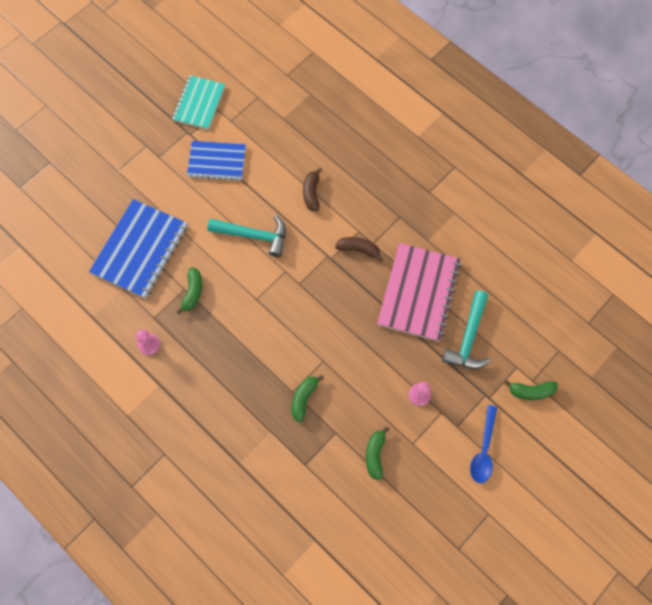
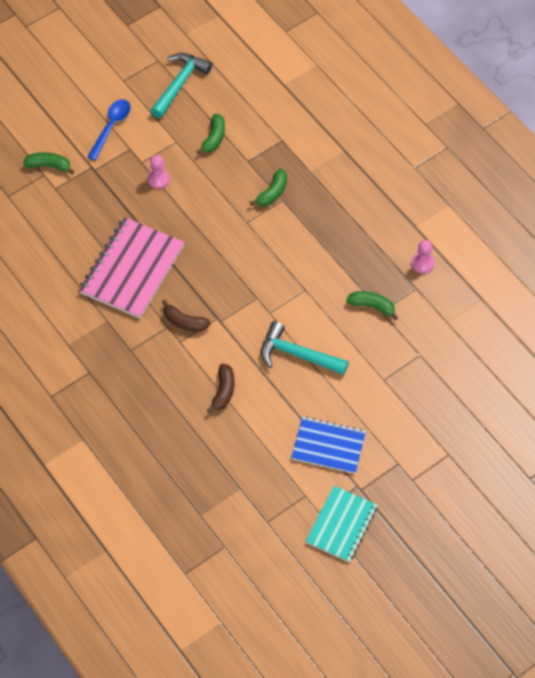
camera: 170 degrees left, 10 degrees down
blue notebook [89,199,188,298] -> none
green banana [176,267,202,314] -> green banana turned 90 degrees clockwise [346,291,398,320]
turquoise hammer [442,290,490,369] -> turquoise hammer moved to [151,53,212,118]

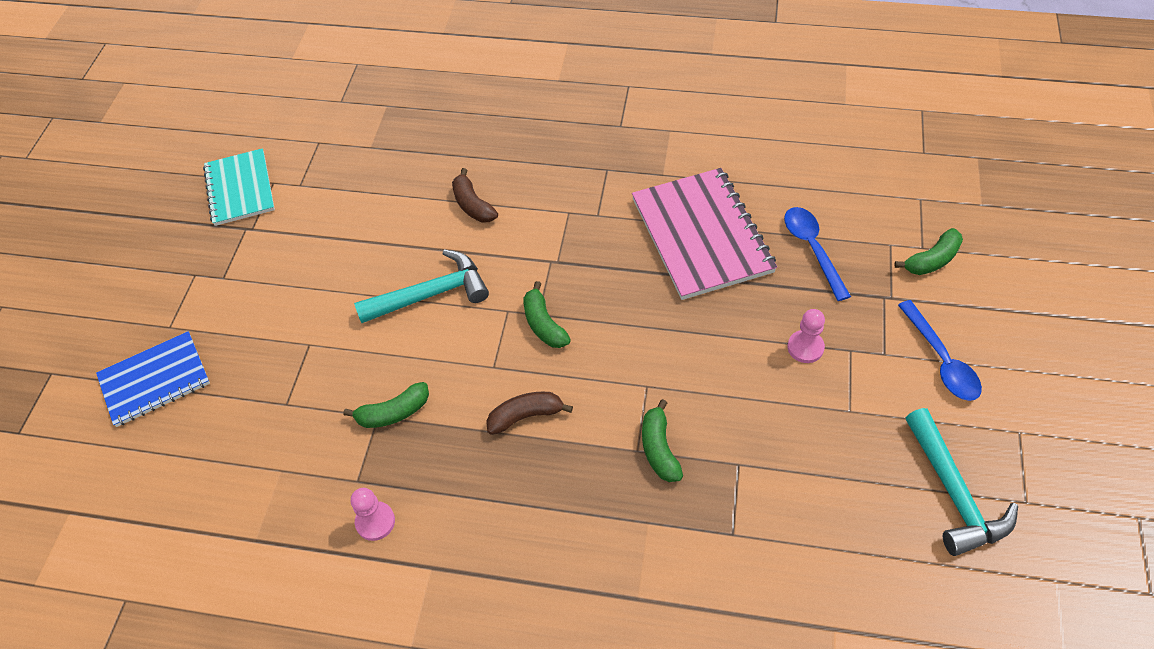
camera: 140 degrees right, 5 degrees down
brown banana [162,300,211,332] -> brown banana moved to [486,392,573,435]
green banana [196,114,225,154] -> green banana moved to [523,281,571,348]
blue notebook [291,416,366,474] -> blue notebook moved to [96,331,210,427]
none -> blue spoon [784,207,851,301]

